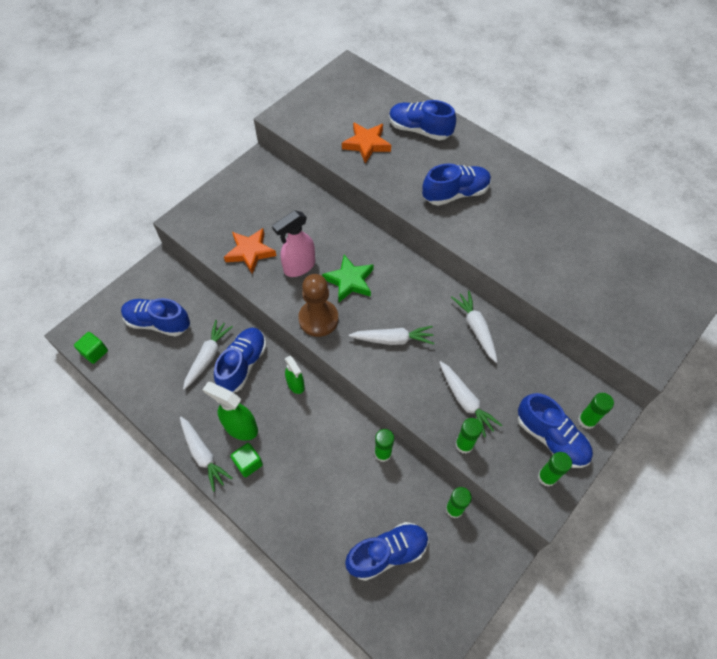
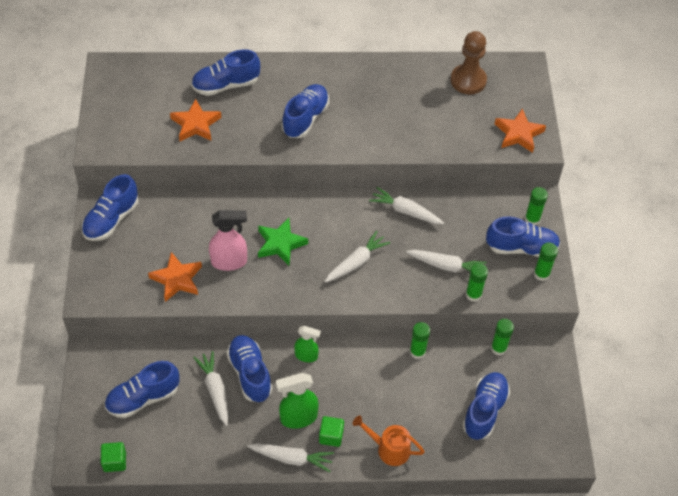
camera: 45 degrees left, 5 degrees down
pink spray bottle [272,210,315,277] -> pink spray bottle turned 105 degrees counterclockwise [209,210,247,271]
brown pawn [298,274,338,337] -> brown pawn moved to [451,31,487,94]
none -> blue shoe [82,174,139,241]
none -> orange watering can [353,415,425,466]
none -> orange star [495,108,546,153]

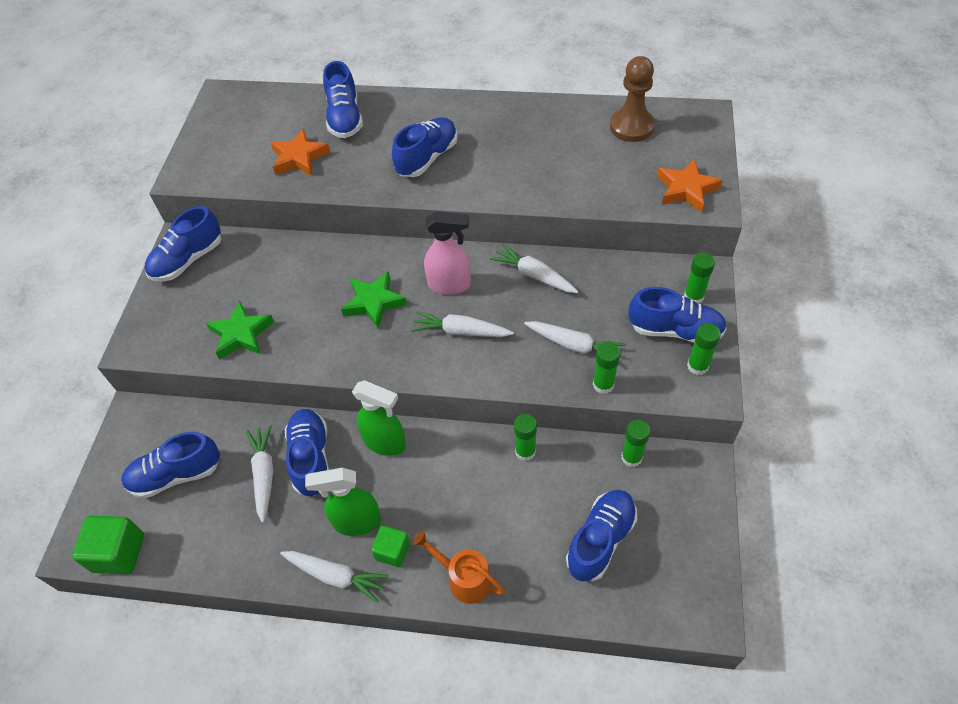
camera: 15 degrees right, 0 degrees up
green cube [101,442,126,472] -> green cube [72,516,144,574], size x1.58
orange star [148,252,202,302] -> green star [206,301,274,360]
blue shoe [191,49,260,96] -> blue shoe turned 90 degrees counterclockwise [323,61,363,138]
pink spray bottle [209,210,247,271] -> pink spray bottle moved to [424,211,471,295]
green spray bottle [294,326,321,362] -> green spray bottle [352,380,406,456], size x1.56
white carrot [325,231,391,283] -> white carrot turned 135 degrees counterclockwise [411,311,514,337]

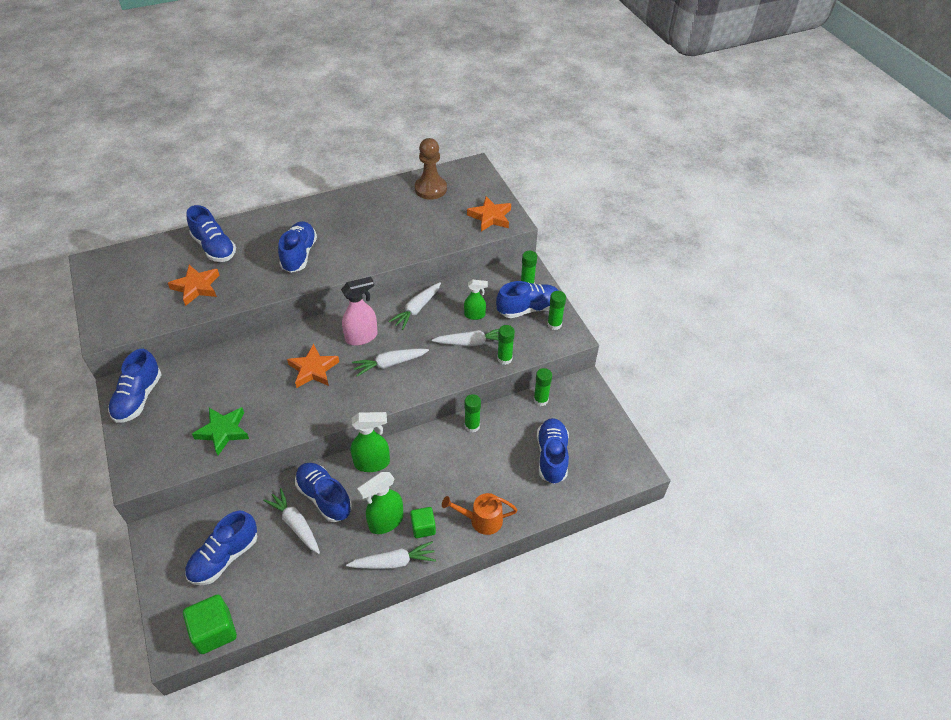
camera: 35 degrees left, 5 degrees down
green star [341,271,407,328] -> orange star [287,344,339,388]
white carrot [490,244,578,293] -> white carrot turned 60 degrees counterclockwise [388,282,441,330]
none -> green spray bottle [464,280,488,320]

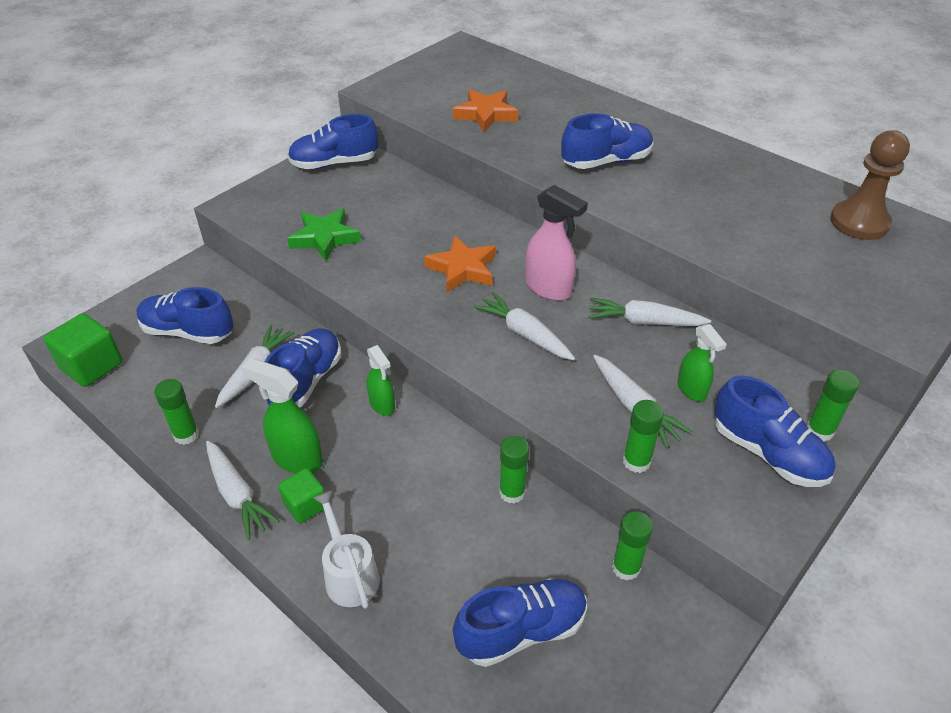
camera: 65 degrees right, 5 degrees down
blue shoe [187,205,236,262] -> none
green spray bottle [351,412,390,472] -> green spray bottle [367,345,395,416], size x0.64
orange watering can [442,493,518,535] -> white watering can [313,490,380,609]
orange star [467,196,511,232] -> none
green glue stick [547,291,566,330] -> green glue stick moved to [154,379,199,445]

